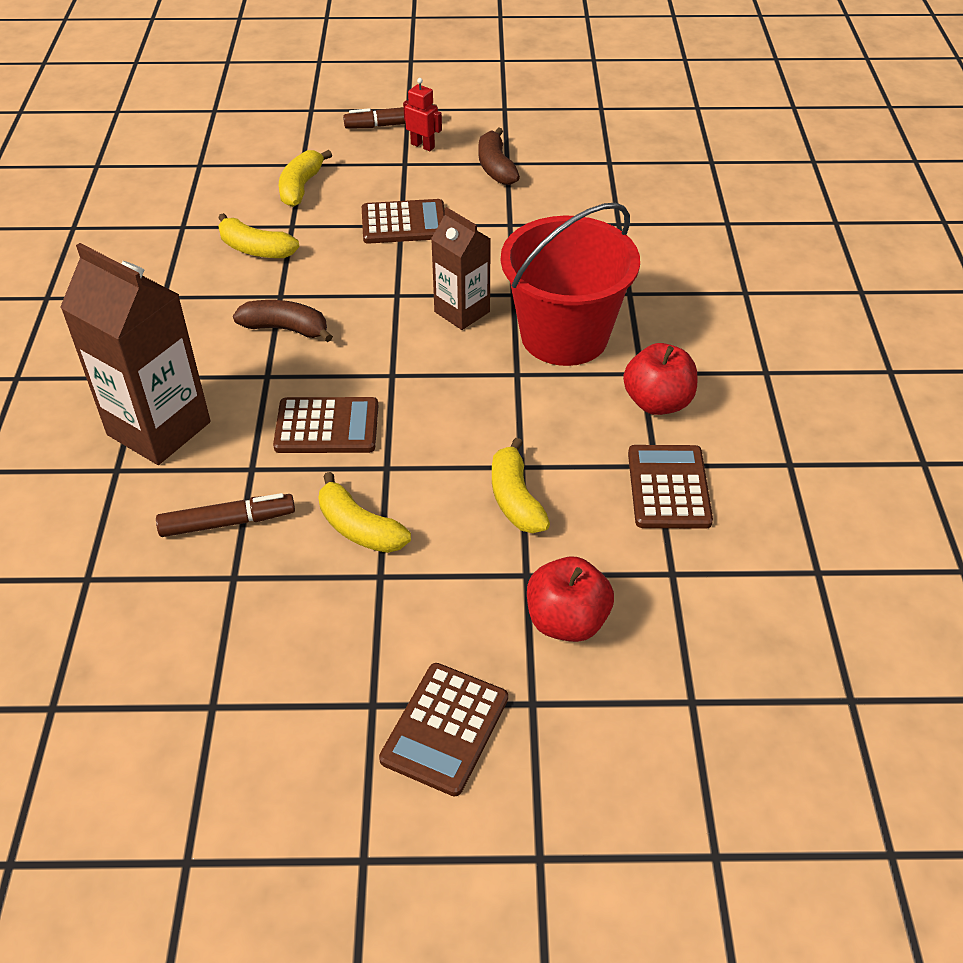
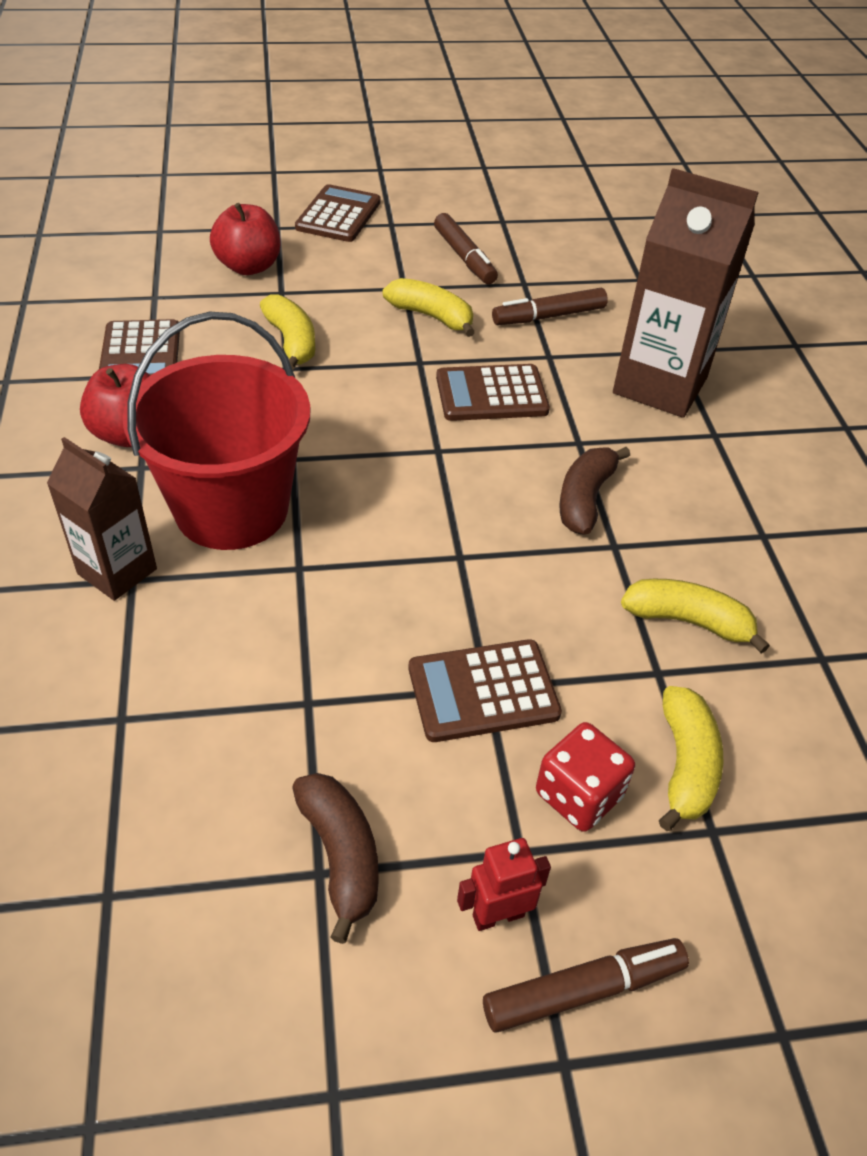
camera: 170 degrees right, 0 degrees up
brown banana [233,300,333,342] -> brown banana turned 105 degrees clockwise [559,447,630,535]
red robot [403,78,442,151] -> red robot turned 135 degrees clockwise [457,838,551,931]
brown carton [431,207,491,330] -> brown carton moved to [47,437,157,601]
none -> brown marker [434,213,498,284]
none -> red dice [536,722,635,832]

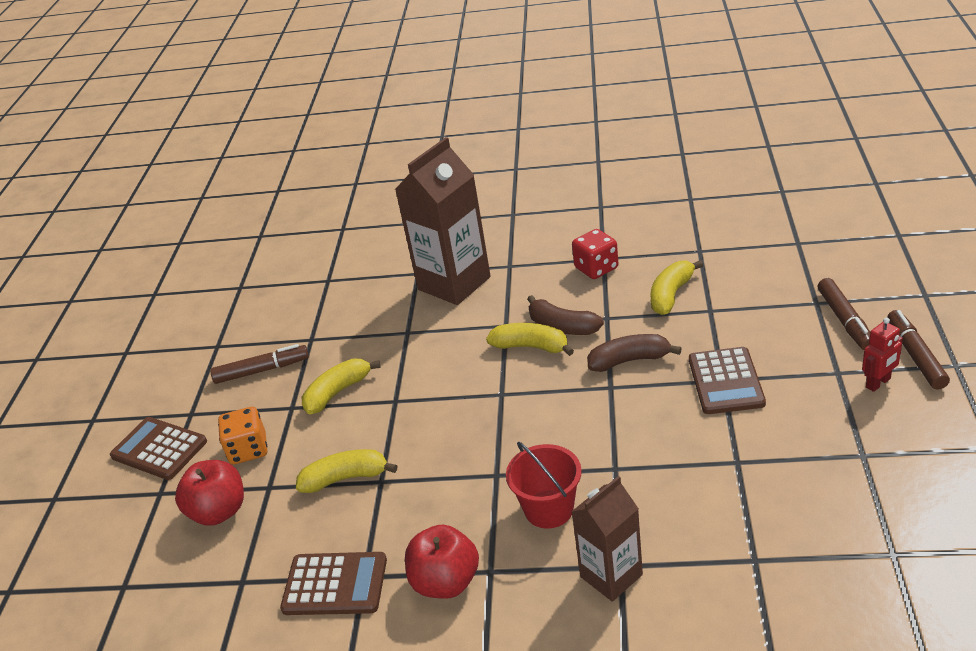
camera: 70 degrees left, 10 degrees down
red bucket [122,312,310,550] -> red bucket [506,441,582,528], size x0.55
brown banana [292,773,378,944] -> brown banana moved to [587,334,682,372]
brown calculator [436,364,550,421] -> none
red robot [457,838,551,931] -> red robot turned 120 degrees counterclockwise [862,318,903,392]
brown marker [492,288,608,325] -> brown marker moved to [818,278,870,350]
red dice [536,722,635,832] -> red dice moved to [572,229,618,279]
yellow banana [659,686,724,831] -> yellow banana moved to [486,323,574,356]
none -> orange dice [218,407,267,464]

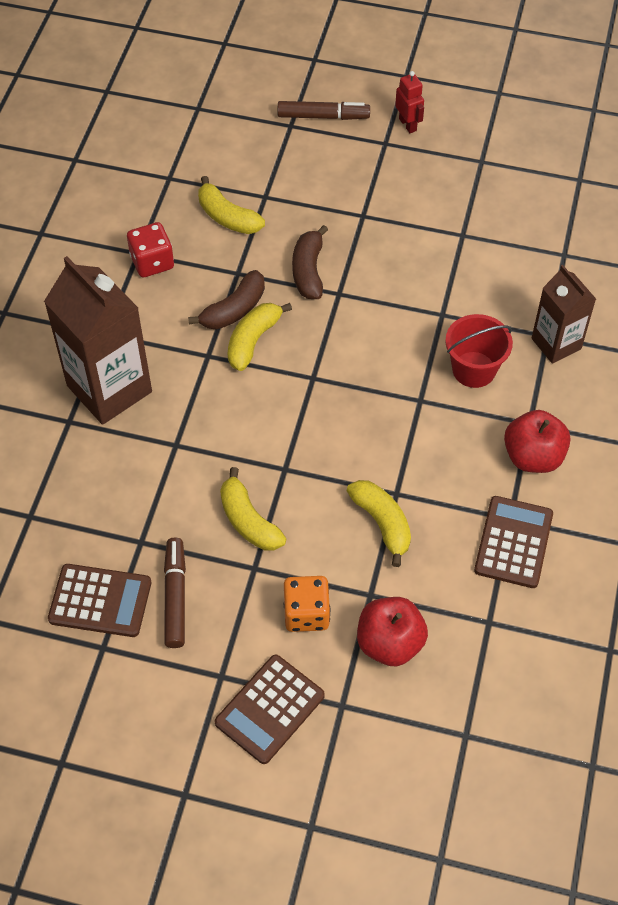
camera: 85 degrees left, 20 degrees up
yellow banana [296,449,397,493] -> yellow banana turned 150 degrees clockwise [347,480,411,567]
brown calculator [689,347,766,414] -> brown calculator moved to [48,564,151,637]
brown marker [887,310,950,389] -> none

